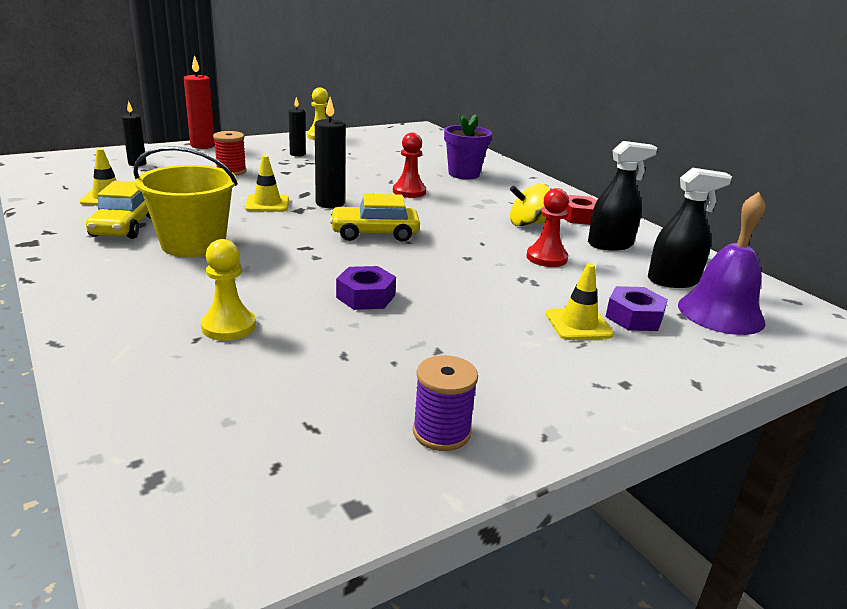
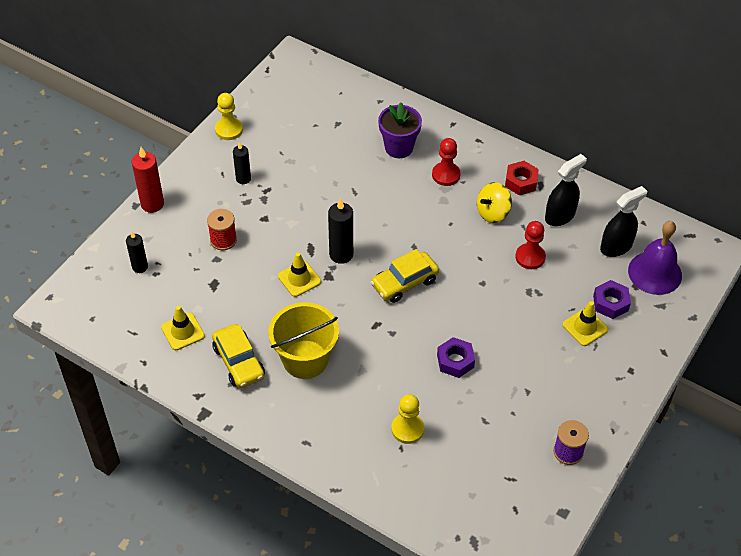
camera: 25 degrees left, 25 degrees up
red pawn [393,133,426,198] -> red pawn moved to [432,138,461,186]

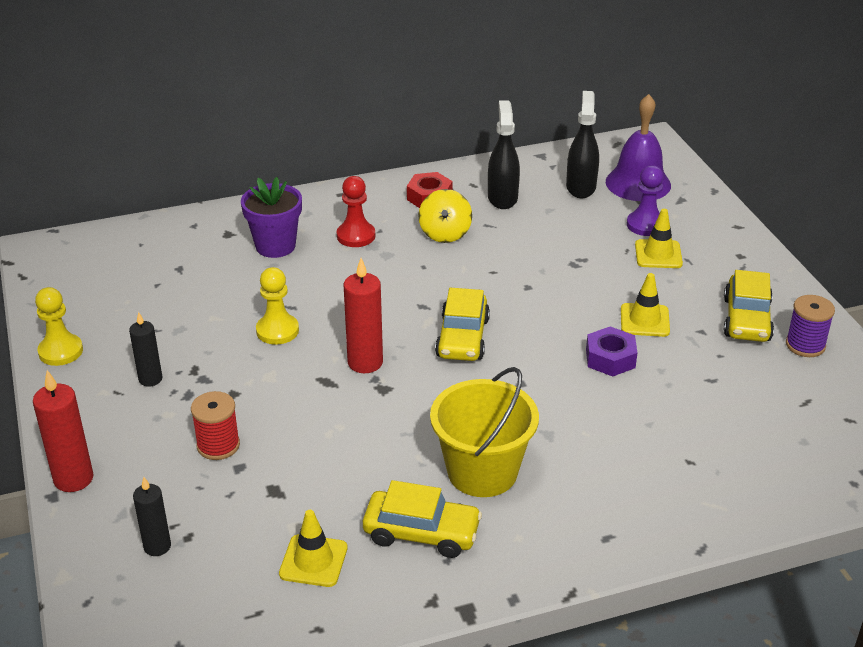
camera: 50 degrees left, 15 degrees down
yellow traffic cone [278,253,321,297] -> yellow traffic cone moved to [621,273,670,337]
black candle [328,198,353,264] -> red candle [343,258,383,373]
yellow pawn [391,394,424,444] -> yellow pawn moved to [256,267,299,345]
red pawn [515,221,546,269] -> none
purple nut [593,280,631,319] -> purple pawn [627,165,664,236]
none -> yellow car [724,270,774,342]

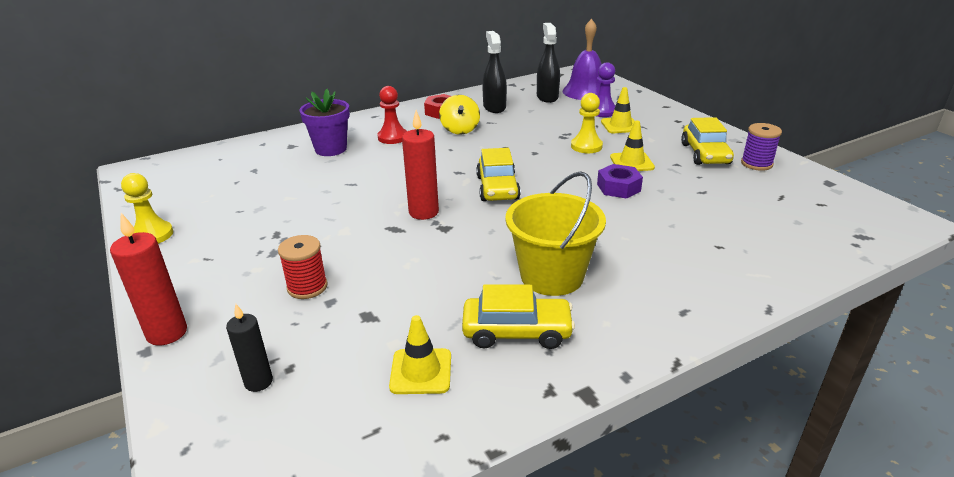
camera: 10 degrees left, 5 degrees down
black candle [129,312,162,387] -> none
yellow pawn [256,267,299,345] -> yellow pawn moved to [571,93,603,153]

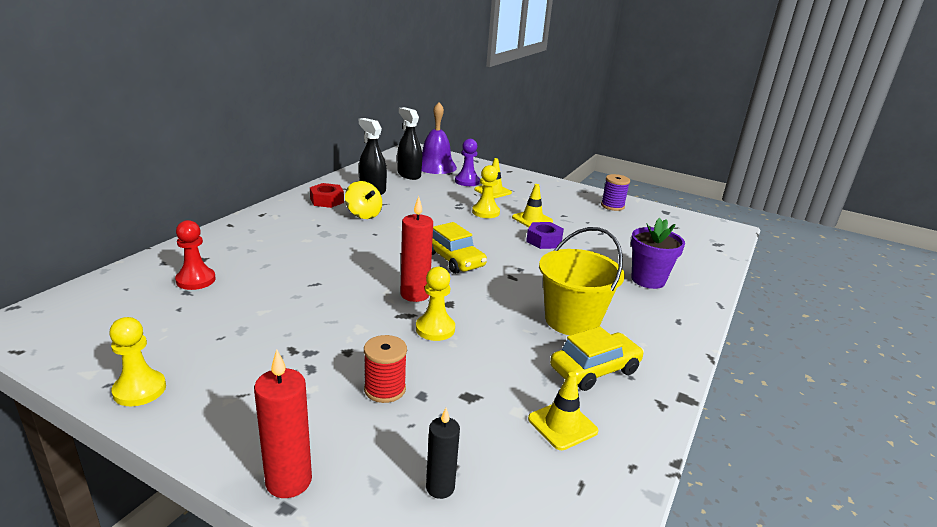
camera: 35 degrees left, 5 degrees down
purple flower pot [299,89,350,156] -> purple flower pot moved to [631,218,685,289]
red pawn [377,86,407,144] -> red pawn moved to [175,220,216,290]
yellow car [681,117,734,165] -> none
none -> yellow pawn [416,267,455,341]

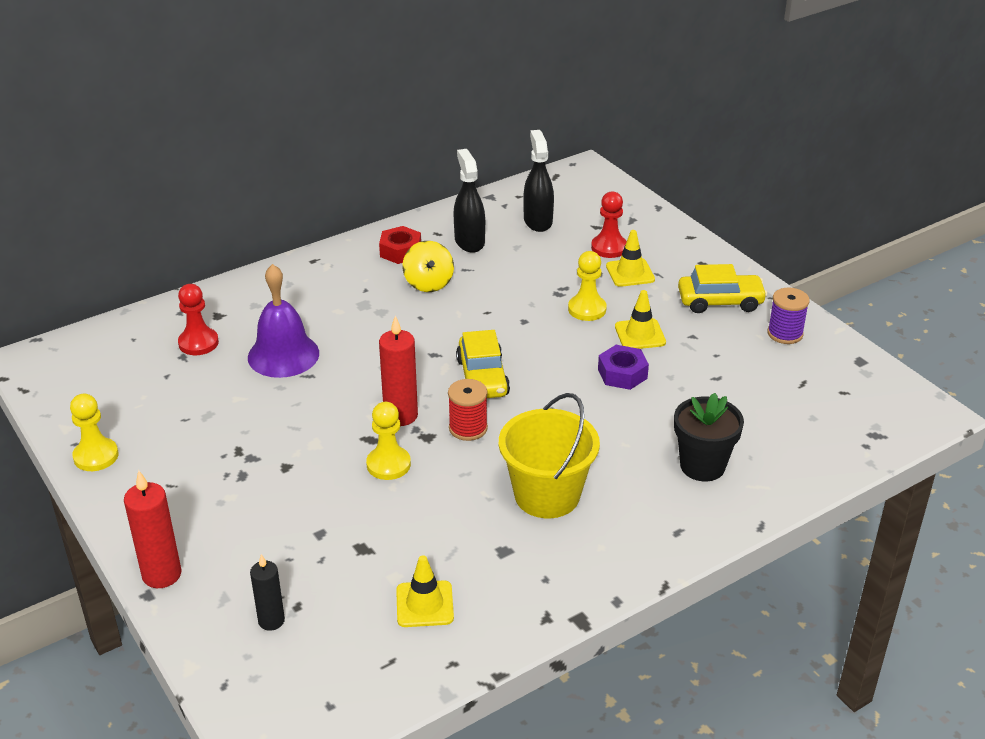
camera: 30 degrees right, 10 degrees up
red spool [364,335,407,403] -> red spool moved to [448,379,488,441]
purple bell [422,102,457,174] -> purple bell moved to [248,264,319,378]
purple pawn [455,139,480,186] -> red pawn [591,192,627,258]
yellow car [550,327,644,391] -> yellow car moved to [678,264,767,313]
purple flower pot [631,218,685,289] -> black flower pot [674,393,744,482]

